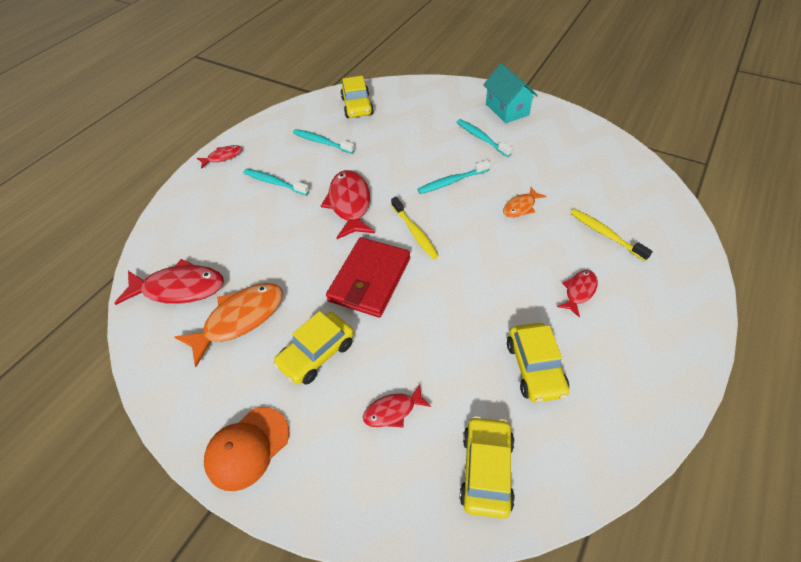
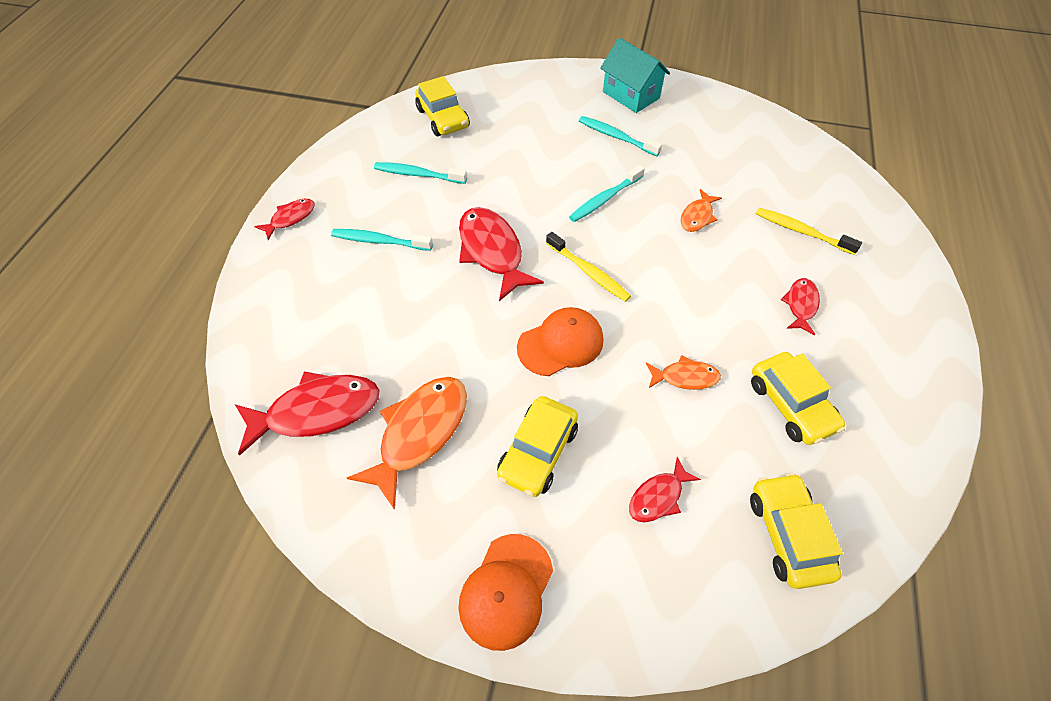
camera: 20 degrees left, 5 degrees up
red wallet [326,237,410,317] -> orange cap [517,307,604,376]
none -> orange fish [646,355,721,390]

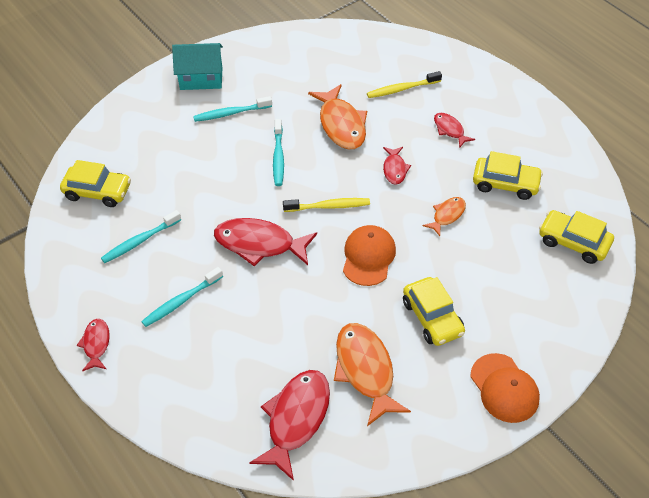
camera: 50 degrees left, 5 degrees down
red fish [629,457,701,522] -> red fish moved to [383,147,411,185]
orange fish [681,189,722,232] -> orange fish [308,84,367,149], size x1.86

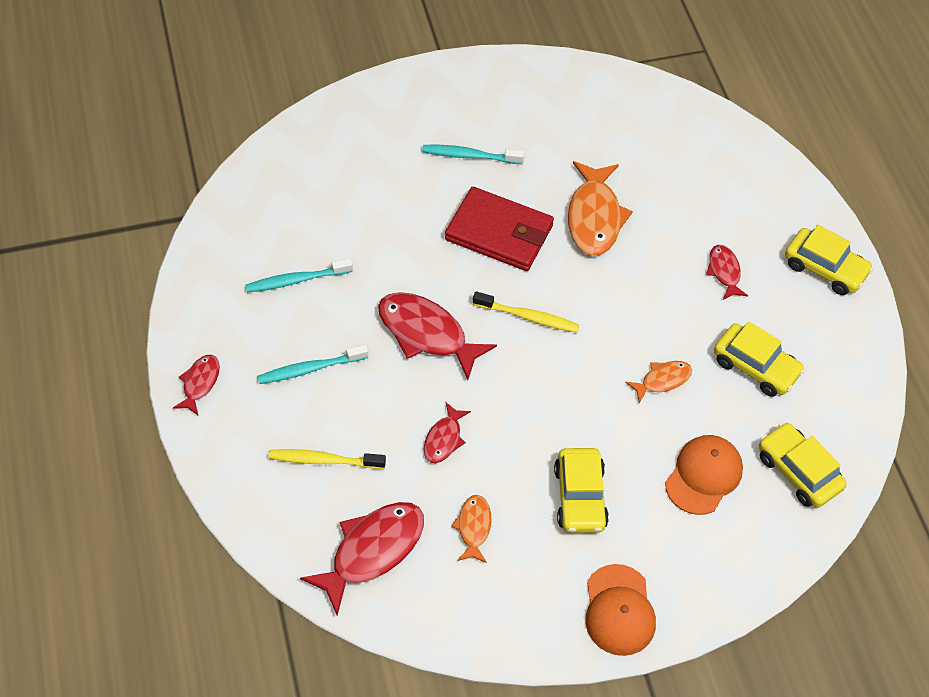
camera: 20 degrees right, 5 degrees up
yellow car [60,160,131,207] -> yellow car moved to [785,225,873,295]
turquoise house [172,43,223,90] -> none
turquoise toothbrush [273,119,284,186] -> red wallet [445,187,554,271]
orange fish [334,323,411,426] -> orange fish [451,495,491,563], size x0.54
orange cap [343,225,396,286] -> orange cap moved to [665,435,743,515]
yellow toothbrush [367,71,442,98] -> yellow toothbrush moved to [269,449,386,469]
red fish [383,147,411,185] -> red fish moved to [424,402,471,463]

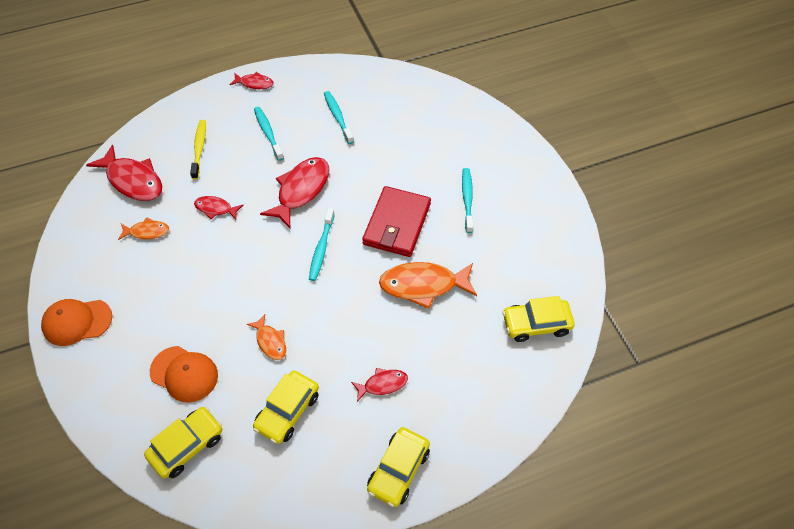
camera: 85 degrees right, 0 degrees up
yellow toothbrush [473,291,579,333] -> turquoise toothbrush [309,208,335,281]
yellow car [554,448,609,533] -> yellow car moved to [502,296,575,342]

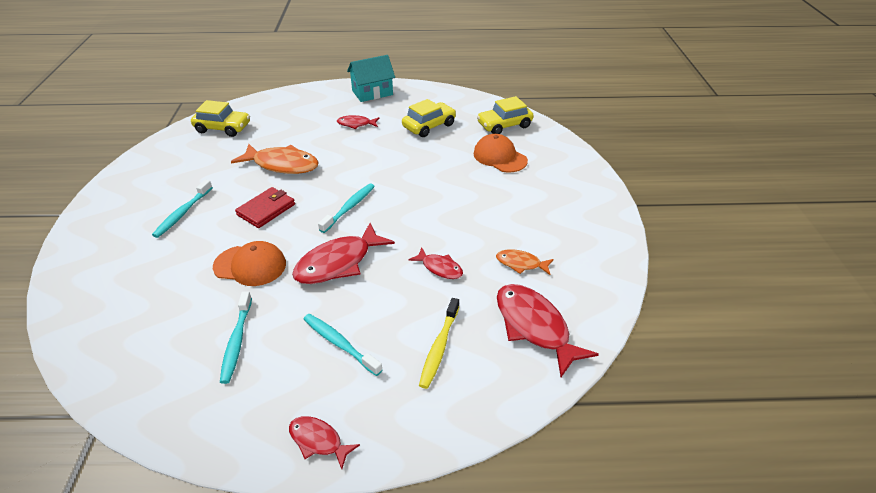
camera: 160 degrees left, 15 degrees down
orange cap [41,299,112,346] -> orange cap moved to [213,241,286,286]
orange fish [247,314,286,360] -> none
turquoise toothbrush [254,107,284,161] -> turquoise toothbrush turned 135 degrees clockwise [304,314,383,376]
red wallet [362,186,431,257] -> red wallet [235,187,295,228], size x0.66
yellow car [367,427,430,507] -> turquoise house [347,55,395,102]

